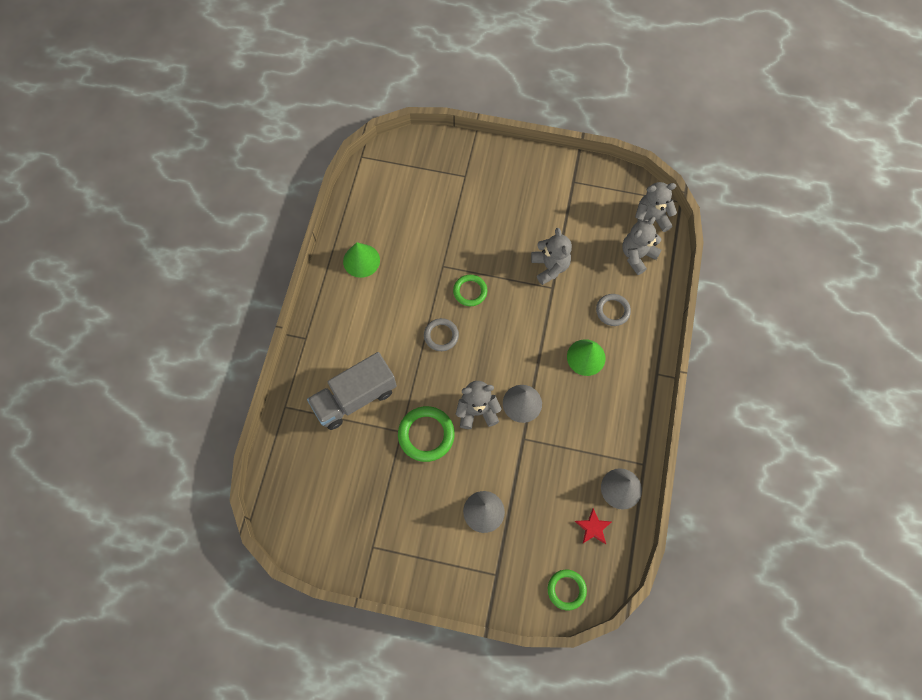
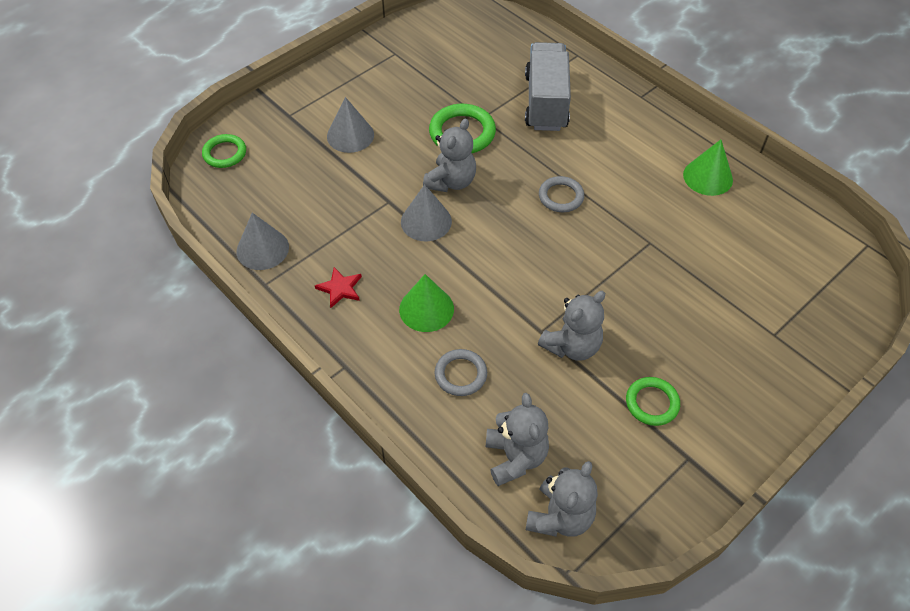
camera: 125 degrees right, 15 degrees down
green ring [453,275,487,306] -> green ring moved to [626,377,680,426]
grey teddy bear [531,228,572,285] -> grey teddy bear turned 60 degrees counterclockwise [538,291,605,361]
red star [575,508,611,544] -> red star moved to [315,267,362,308]

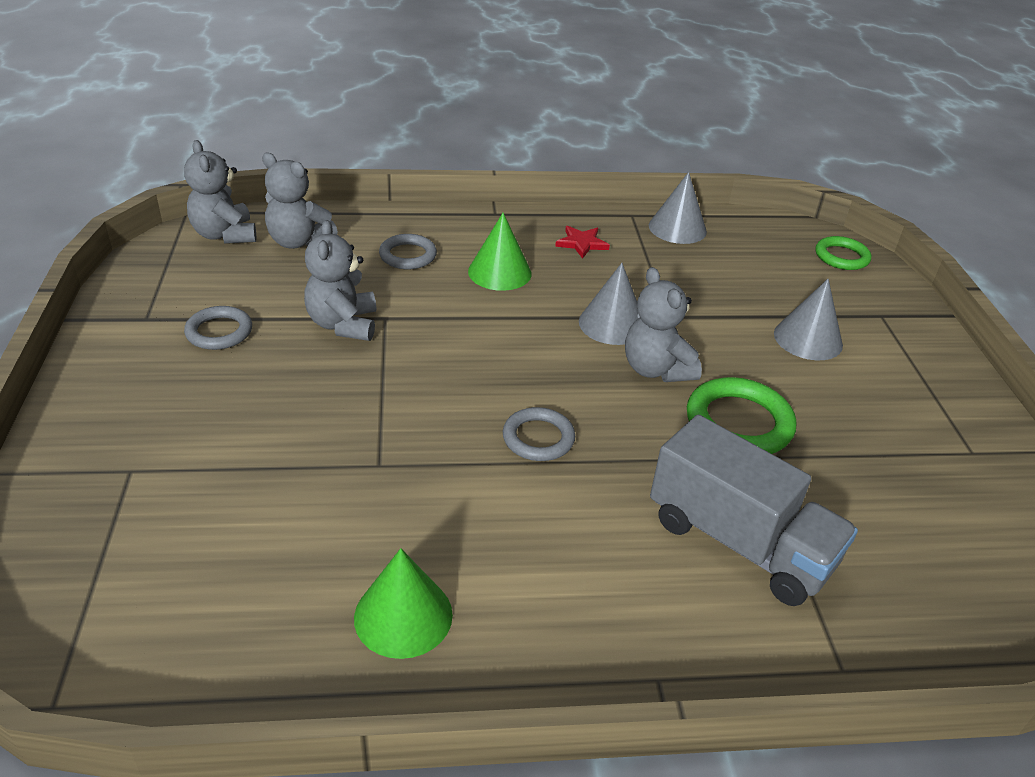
camera: 125 degrees right, 15 degrees down
green ring [626,377,680,426] -> grey ring [184,306,252,350]

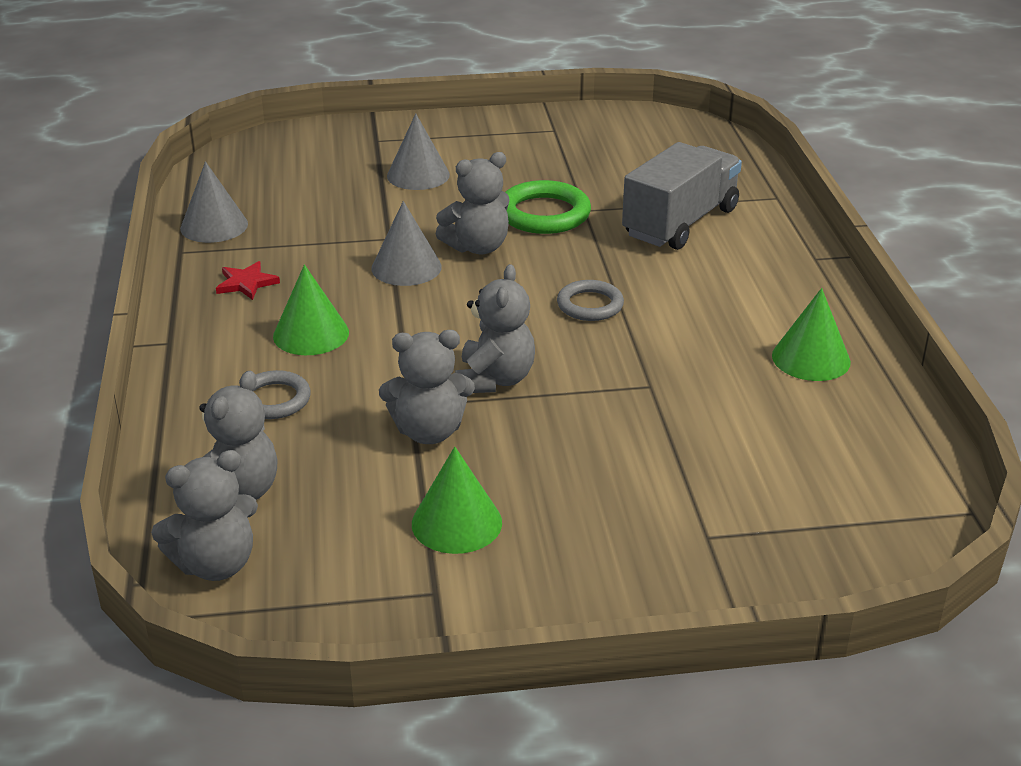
camera: 90 degrees left, 5 degrees down
grey ring [184,306,252,350] -> green cone [412,447,502,554]
green ring [815,236,871,270] -> none
none -> grey teddy bear [455,264,535,393]

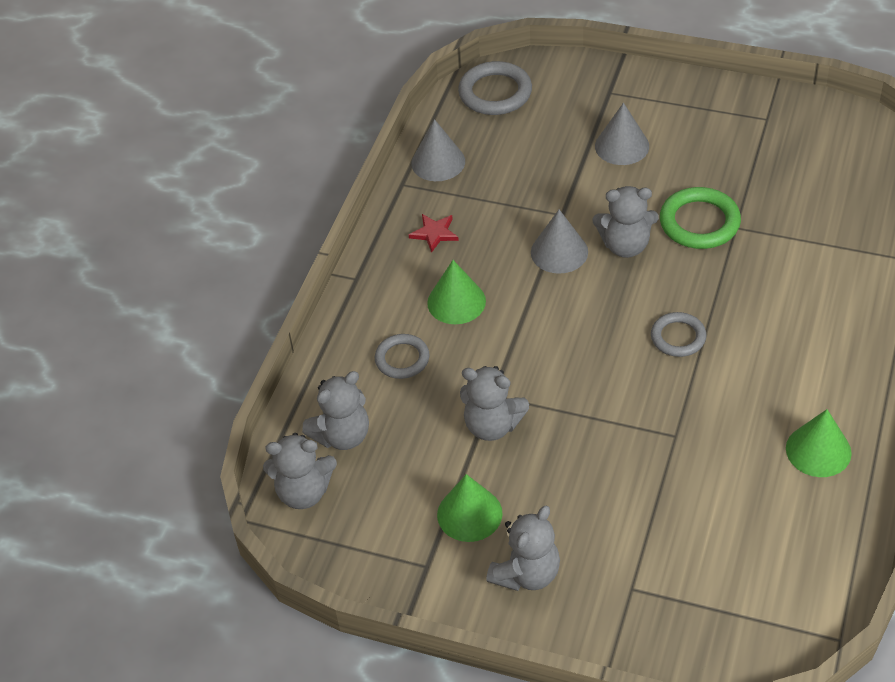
camera: 30 degrees right, 15 degrees up
grey teddy bear [455,264,535,393] -> grey teddy bear moved to [486,506,560,591]
grey truck [622,142,742,250] -> none
none -> grey ring [458,61,532,115]

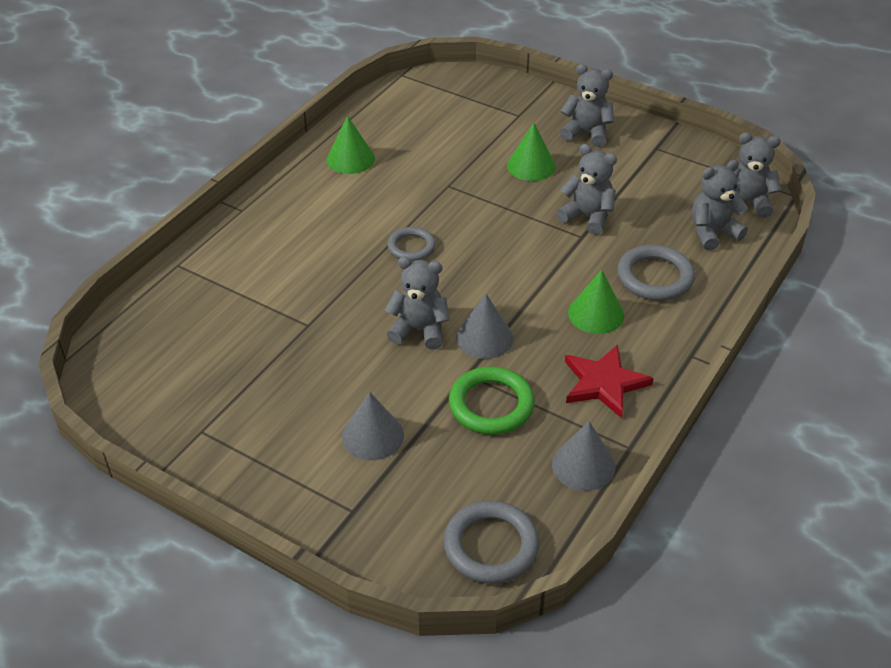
camera: 170 degrees left, 5 degrees down
grey ring [375,334,429,379] -> grey ring [617,245,695,301], size x1.55
red star [409,214,459,253] -> red star [565,344,654,418], size x1.72
green cone [437,474,503,542] -> green cone moved to [507,123,556,181]
grey teddy bear [486,506,560,591] -> grey teddy bear turned 60 degrees clockwise [560,64,614,147]
green ring [660,187,741,249] -> green ring moved to [449,367,535,435]

